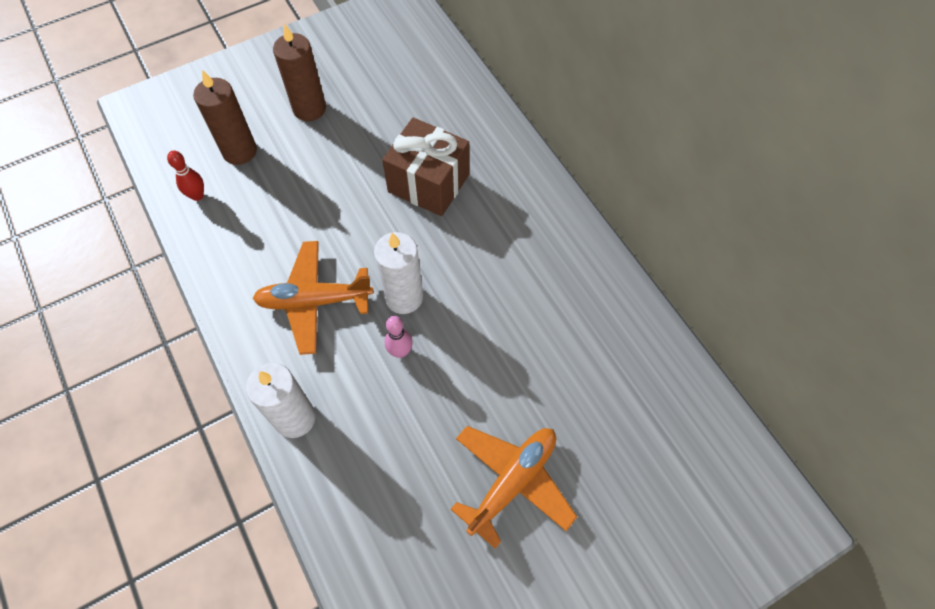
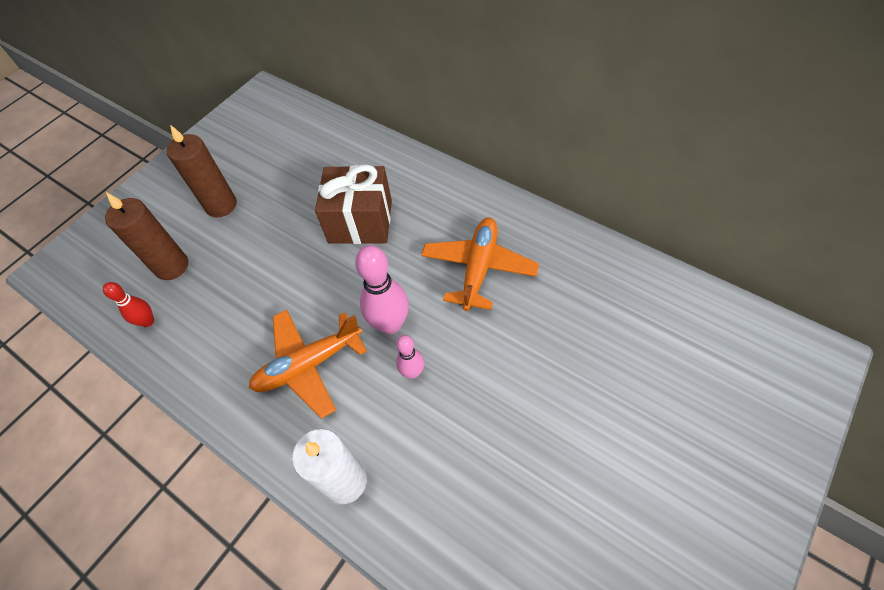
camera: 20 degrees left, 5 degrees down
white candle [374,232,423,314] -> pink bowling pin [355,245,409,334]
orange plane [451,426,577,548] -> orange plane moved to [421,218,539,311]

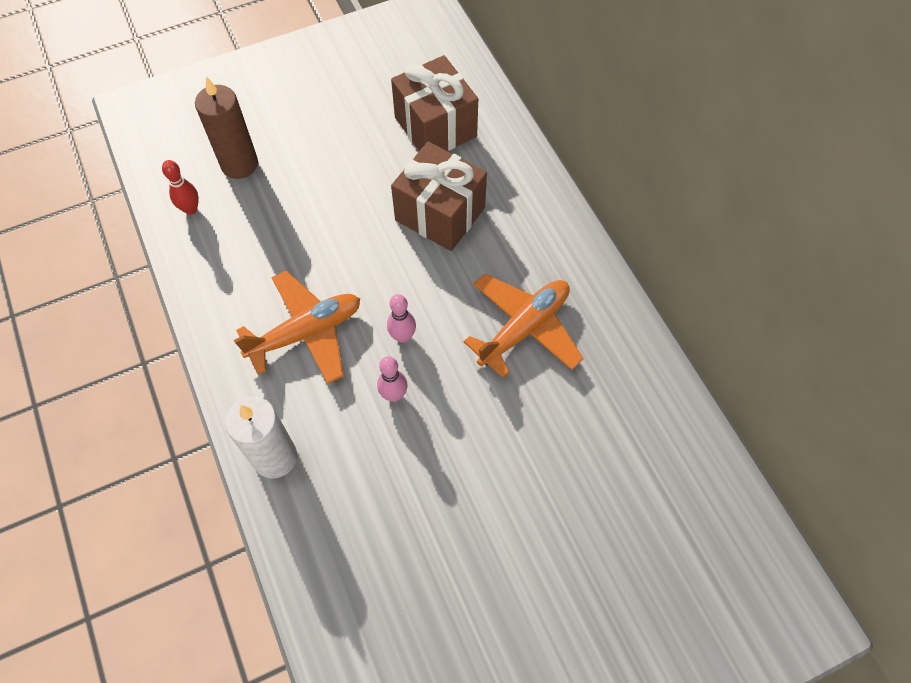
camera: 25 degrees right, 5 degrees up
brown candle [166,125,237,217] -> none
orange plane [249,309,367,419] -> orange plane turned 150 degrees clockwise [234,271,360,384]
pink bowling pin [355,245,409,334] -> pink bowling pin [387,294,416,343], size x0.57
none -> brown gift [391,55,478,151]

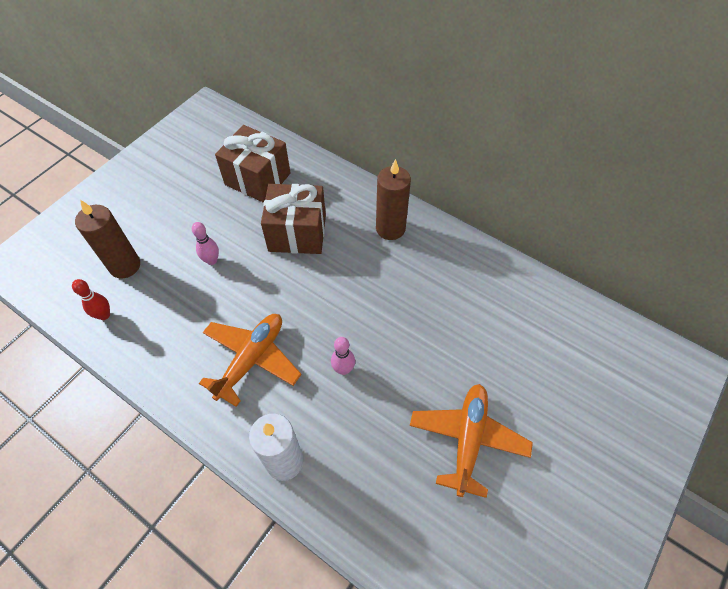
camera: 30 degrees left, 5 degrees down
pink bowling pin [387,294,416,343] -> pink bowling pin moved to [192,222,219,265]
orange plane [463,274,584,378] -> orange plane moved to [410,384,533,498]
none -> brown candle [376,159,411,240]

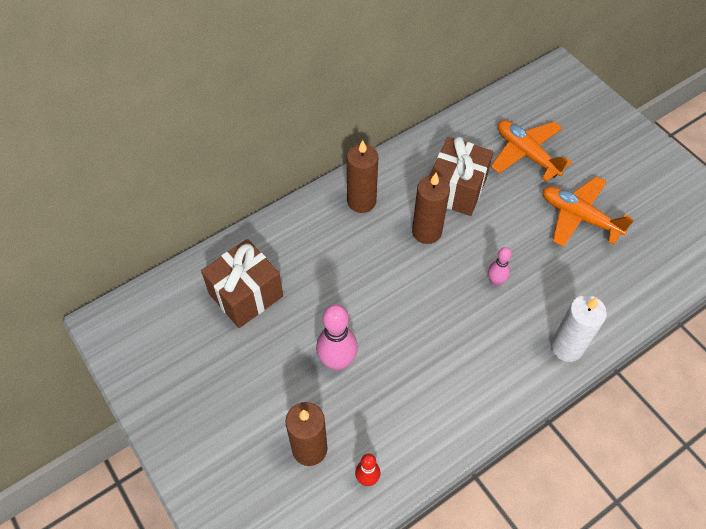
camera: 70 degrees left, 0 degrees up
pink bowling pin [192,222,219,265] -> pink bowling pin [316,304,358,371], size x1.76
orange plane [199,314,302,407] -> orange plane moved to [491,120,572,182]
brown gift [261,184,326,254] -> brown gift moved to [430,137,493,216]
none -> brown candle [412,173,450,244]

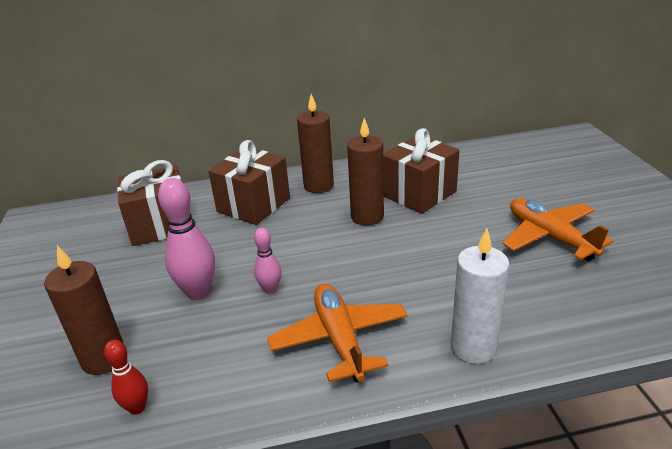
camera: 25 degrees right, 25 degrees down
pink bowling pin [488,247,512,286] -> pink bowling pin moved to [254,228,282,294]
orange plane [491,120,572,182] -> orange plane moved to [267,283,408,383]
none -> brown gift [208,140,290,225]

